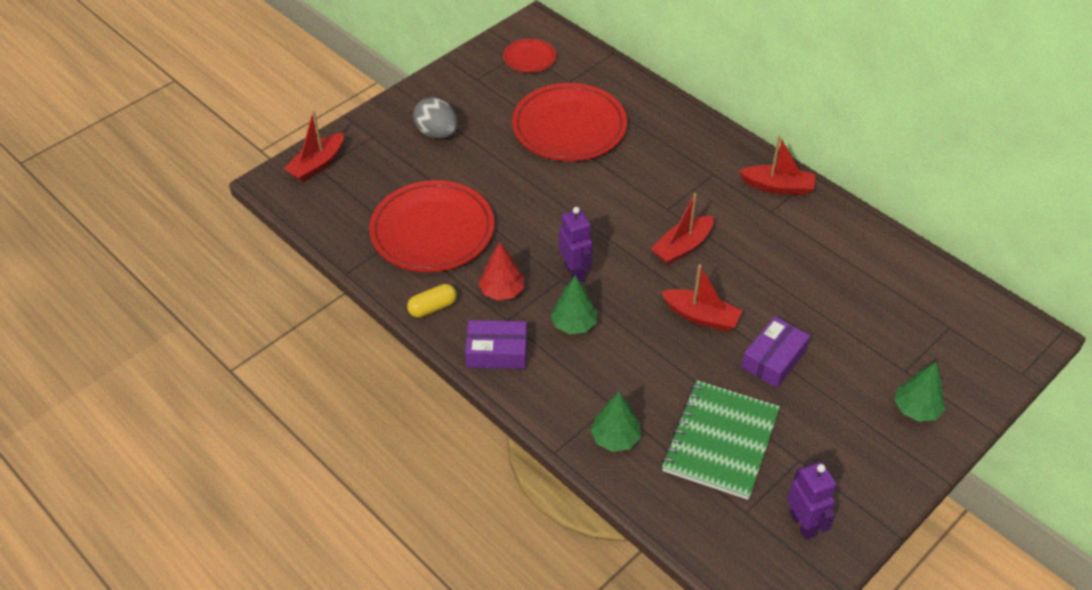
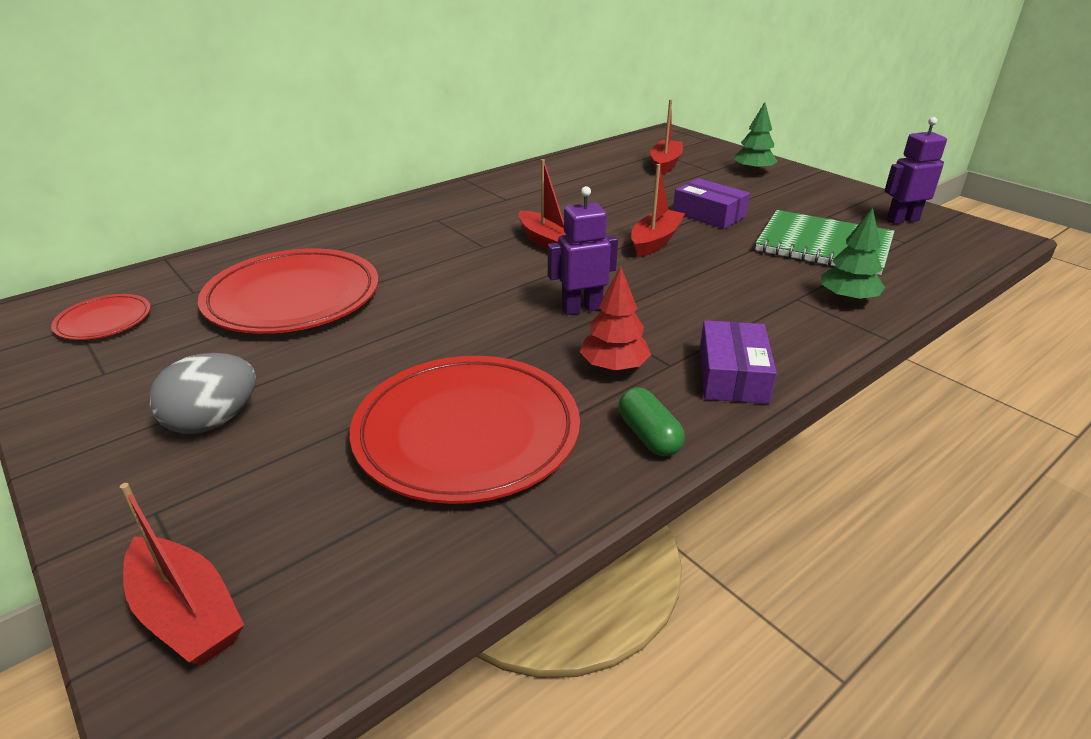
camera: 85 degrees left, 15 degrees down
yellow capsule [407,284,457,318] -> green capsule [619,387,685,457]
green tree [551,276,597,334] -> none
red boat [739,136,816,195] -> red boat moved to [650,99,683,175]

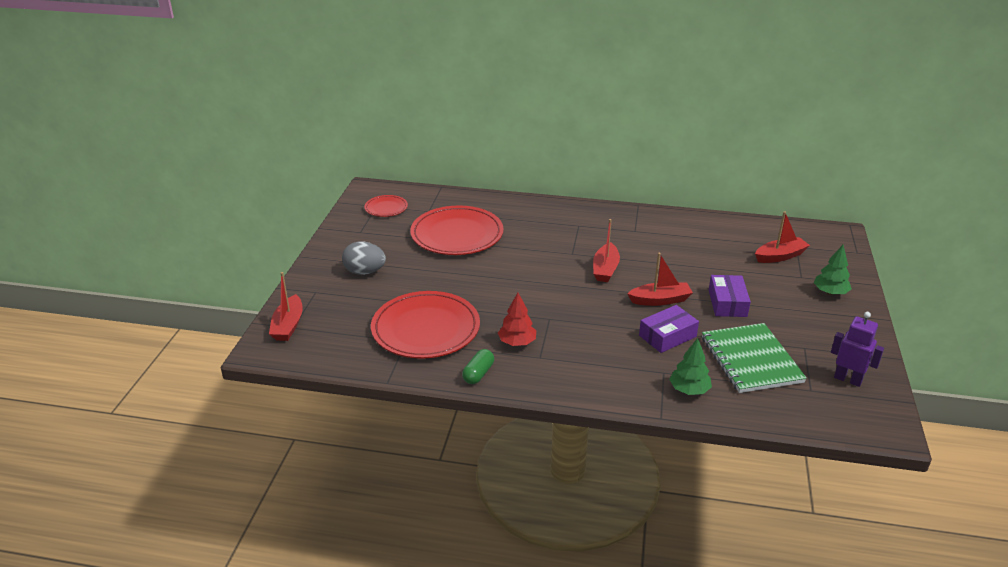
camera: 50 degrees right, 0 degrees up
purple robot [548,186,618,315] -> none
purple box [700,320,777,404] -> purple box moved to [639,305,699,353]

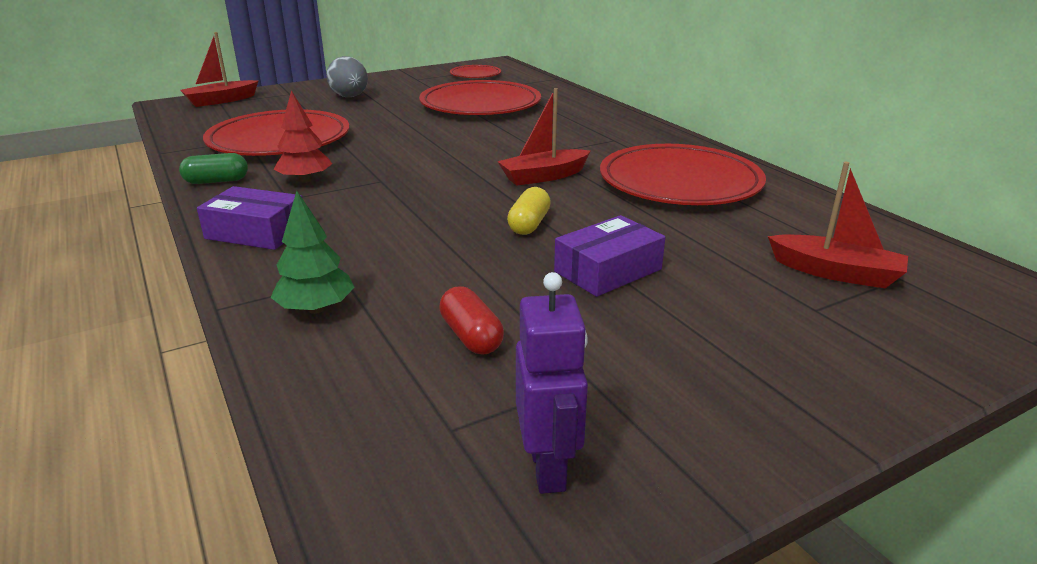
camera: 50 degrees right, 5 degrees down
red boat [627,253,693,306] -> yellow capsule [507,187,551,235]
purple box [639,305,699,353] -> purple box moved to [197,186,302,250]
green notebook [702,323,807,393] -> red capsule [439,286,504,355]
green tree [814,245,852,295] -> none
none -> red plate [600,144,766,205]

